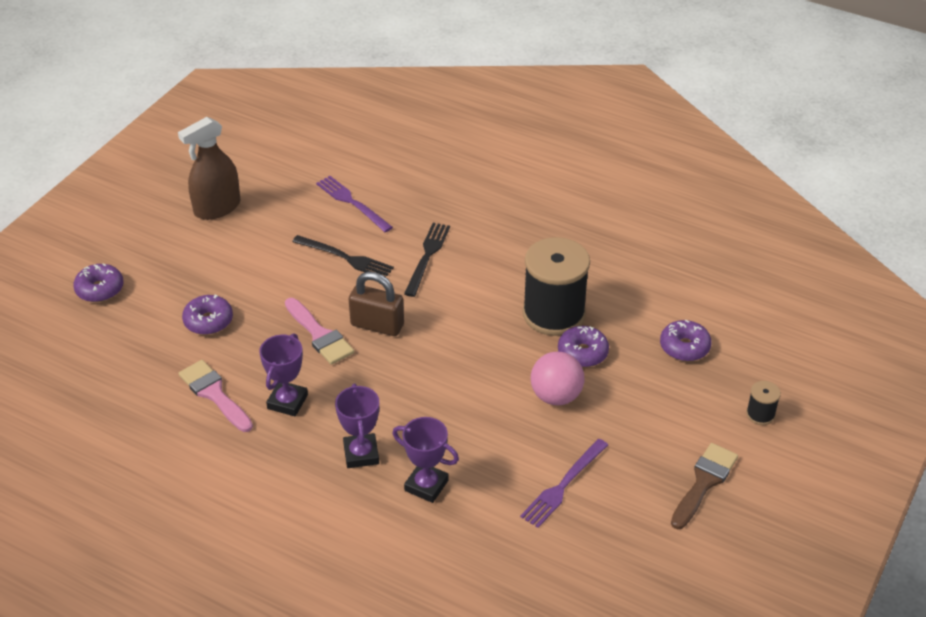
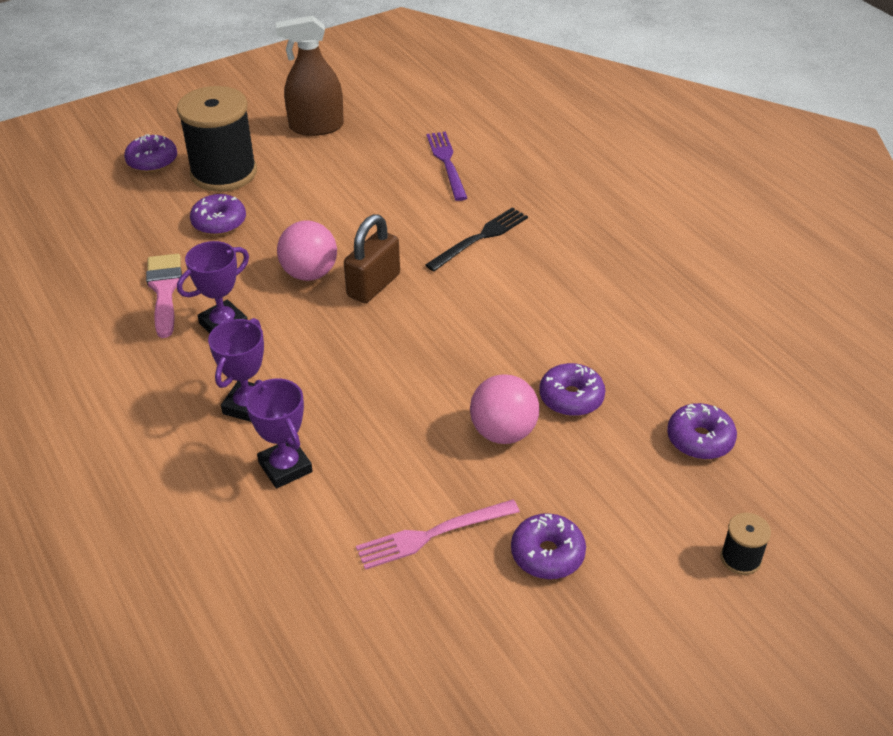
camera: 30 degrees right, 0 degrees up
pink brush [285,298,354,365] -> pink ball [277,221,337,281]
black fork [292,235,394,277] -> none
brown padlock [349,272,404,336] -> brown padlock turned 75 degrees clockwise [344,214,400,303]
purple fork [520,439,608,528] -> pink fork [356,499,520,570]
black spool [523,237,590,336] -> black spool moved to [177,86,257,192]
brown brush [671,443,738,529] -> none
none -> purple donut [511,513,586,579]

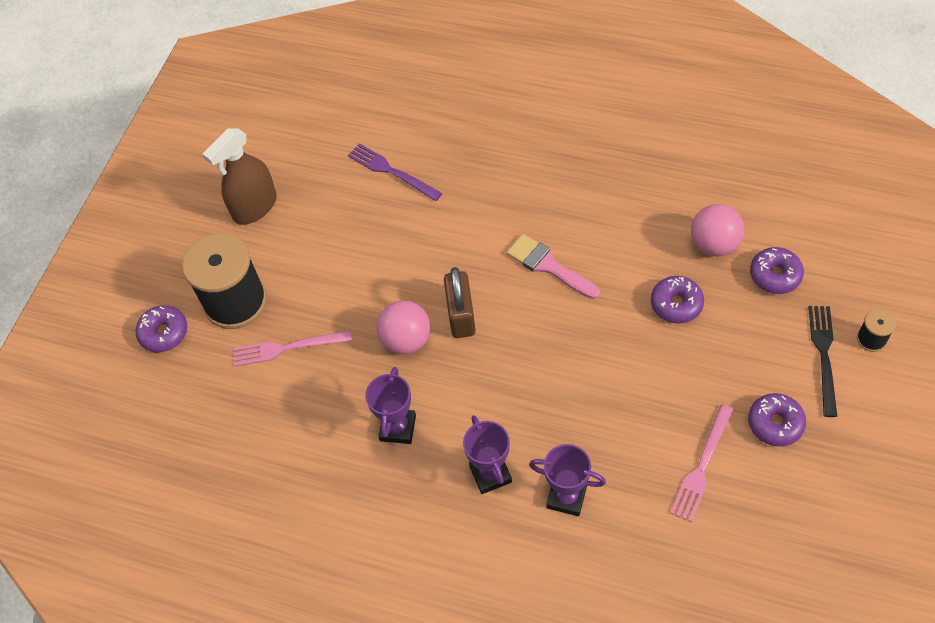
camera: 35 degrees left, 15 degrees up
pink brush [146,254,182,338] -> pink brush moved to [506,234,600,299]
purple donut [190,194,246,235] -> pink fork [233,331,352,367]
black fork [425,207,528,271] -> black fork moved to [808,306,837,417]
pink ball [470,374,539,444] -> pink ball moved to [691,204,744,256]

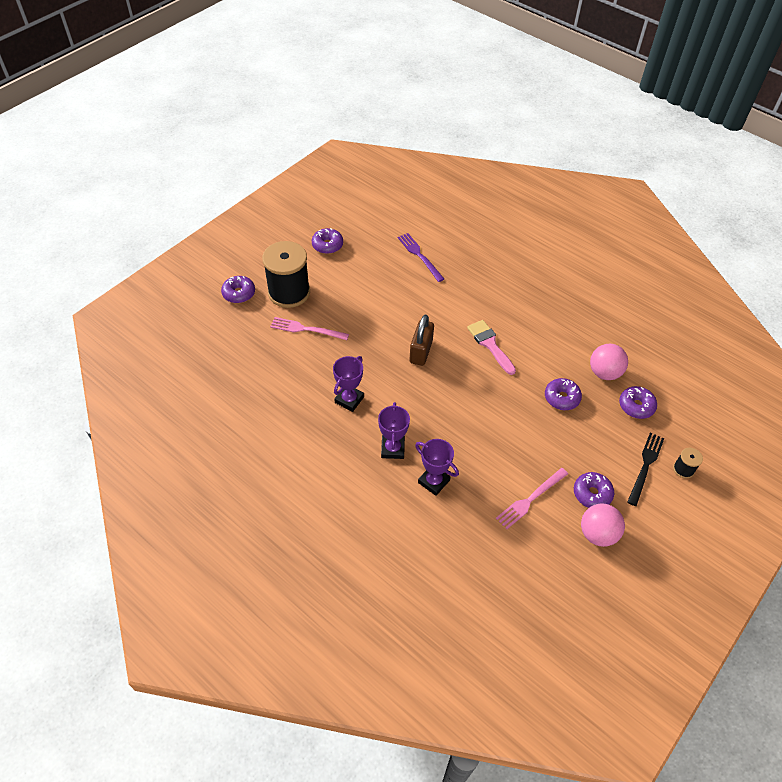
camera: 15 degrees right, 5 degrees down
brown spray bottle [203,128,277,225] -> purple donut [312,228,343,254]
pink ball [377,300,430,354] -> pink ball moved to [581,503,625,547]

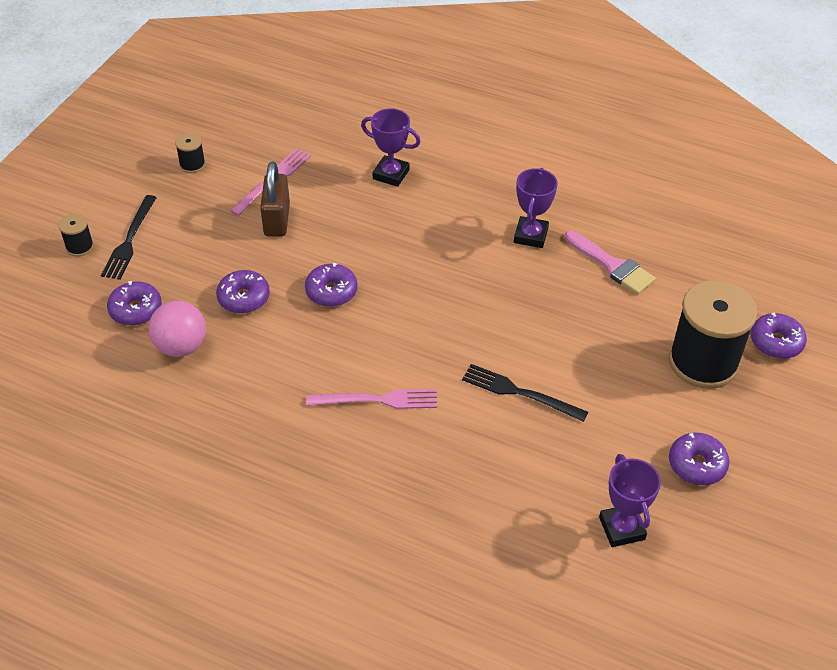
camera: 165 degrees right, 5 degrees down
pink fork [270,317,349,340] -> pink fork moved to [306,389,437,409]
purple trophy [378,402,410,459] -> purple trophy moved to [599,454,661,547]
purple fork [398,233,444,282] -> none
brown padlock [410,315,434,366] -> brown padlock moved to [260,162,290,236]
pink brush [467,320,516,375] -> pink brush moved to [565,231,656,295]
purple donut [574,472,614,508] -> purple donut moved to [305,263,358,307]
pink ball [581,503,625,547] -> black spool [175,133,206,173]
none -> black fork [462,364,588,422]

